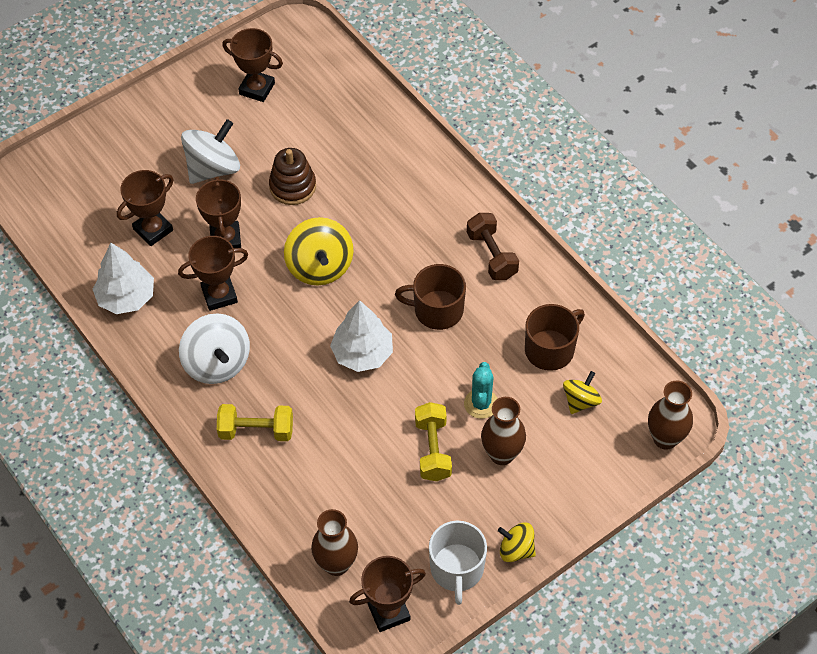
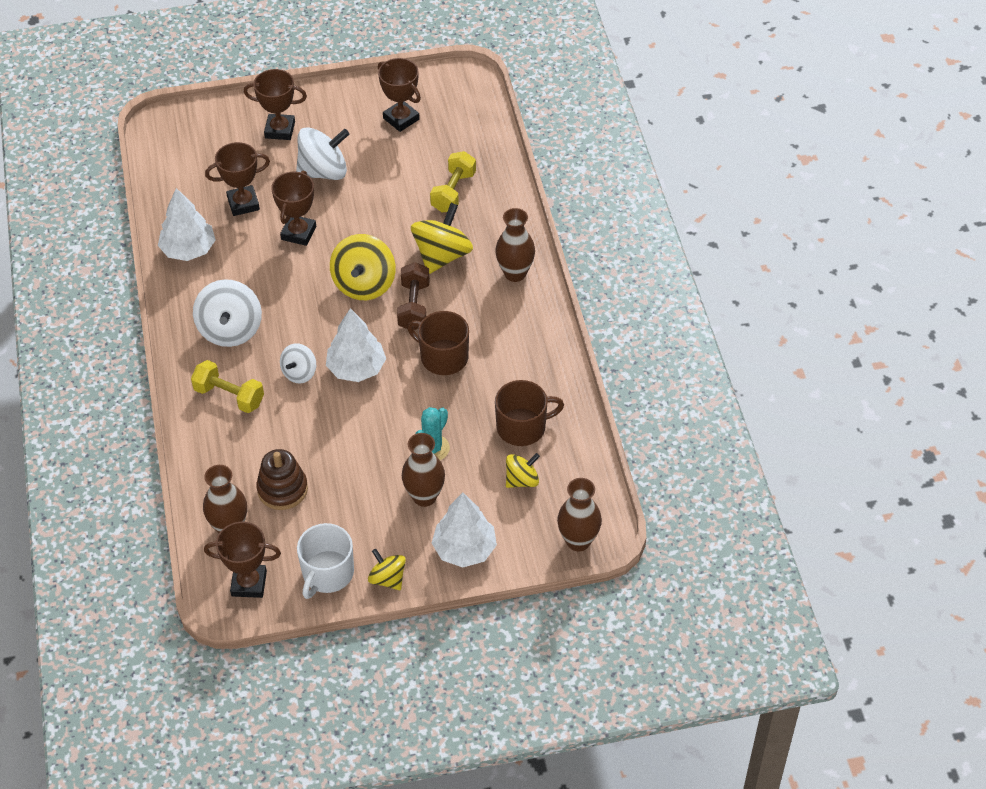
camera: 25 degrees right, 5 degrees down
brown trophy [178,236,248,311] -> brown trophy moved to [244,69,307,140]
brown stacking toy [269,148,316,205] -> brown stacking toy moved to [256,449,308,510]
yellow dumbbell [415,402,452,481] -> yellow dumbbell moved to [430,151,476,213]
brown dumbbell [467,213,519,280] -> brown dumbbell moved to [397,262,430,330]
none -> white spinning top [280,343,316,383]
none -> yellow spinning top [411,203,473,274]
none -> white tree [432,492,497,568]
none -> brown vase [495,208,535,282]

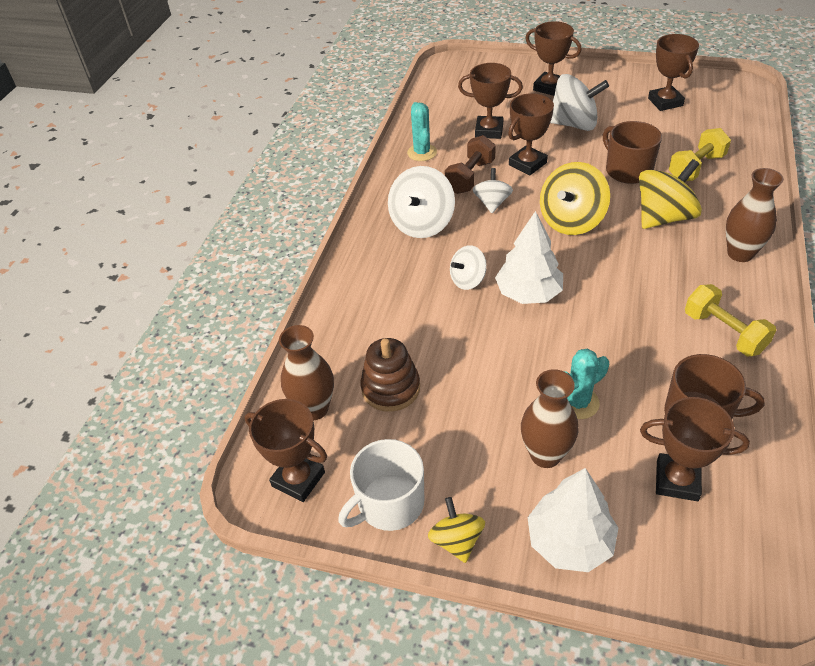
camera: 30 degrees right, 5 degrees down
white tree [158,188,216,261] -> turquoise cactus [407,102,437,161]
yellow dumbbell [191,360,264,413] -> yellow dumbbell moved to [685,284,776,356]
brown dumbbell [397,262,430,330] -> brown dumbbell moved to [445,135,496,194]
brown mug [407,311,469,375] -> brown mug moved to [603,121,662,184]
yellow spinning top [506,453,540,488] -> brown trophy [640,397,750,501]
brown vase [557,478,602,551] -> none
none -> white spinning top [473,168,513,213]

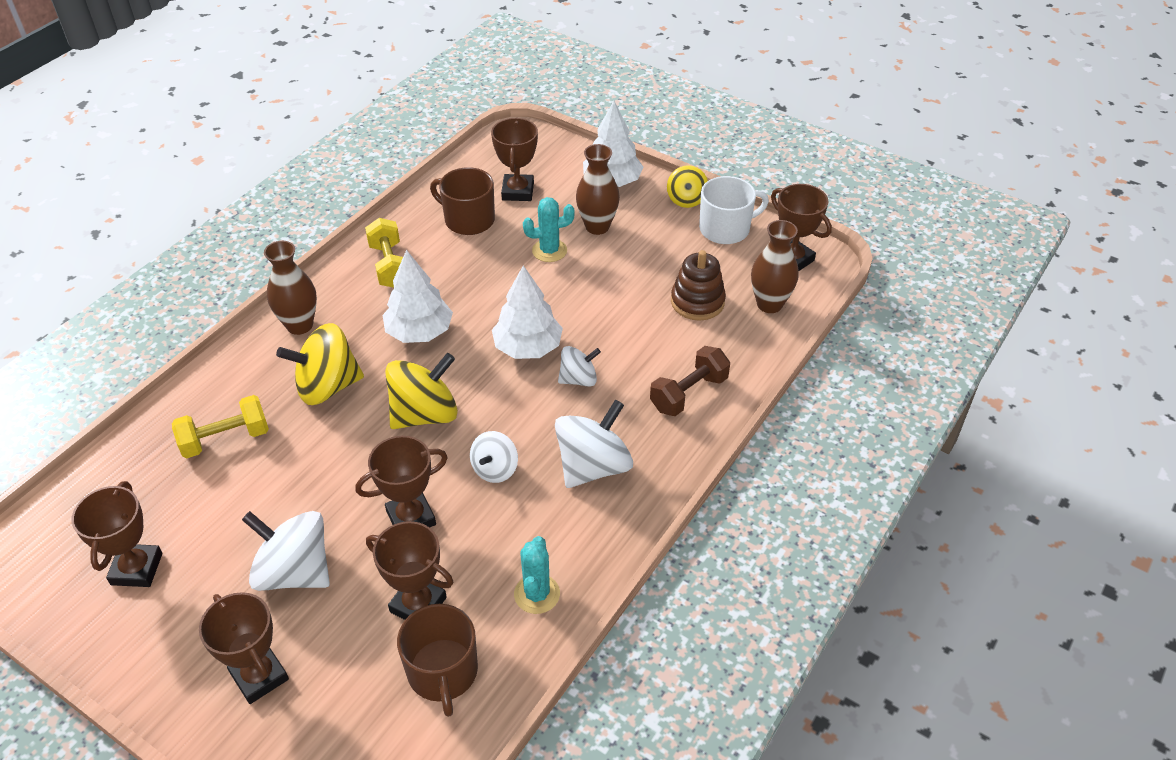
camera: 165 degrees left, 0 degrees up
brown dumbbell [445,135,496,194] -> brown dumbbell moved to [650,346,730,416]
brown mug [603,121,662,184] -> brown mug moved to [397,604,478,717]
brown trophy [640,397,750,501] -> brown trophy turned 60 degrees clockwise [491,118,538,201]
none -> white tree [382,250,453,343]

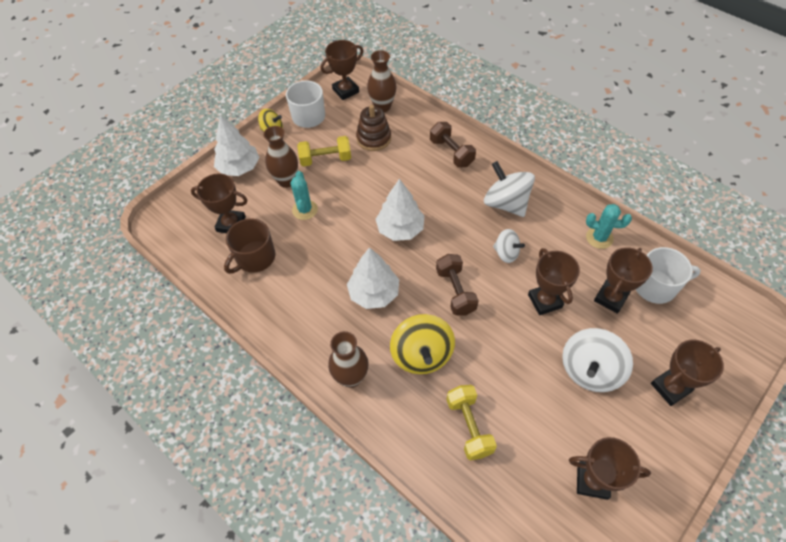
camera: 80 degrees left, 10 degrees up
yellow dumbbell [365,218,403,288] -> yellow dumbbell moved to [297,136,351,167]
yellow spinning top [385,353,458,429] -> brown dumbbell [436,254,479,316]
brown mug [397,604,478,717] -> white mug [636,247,701,304]
white spinning top [558,346,601,387] -> none

